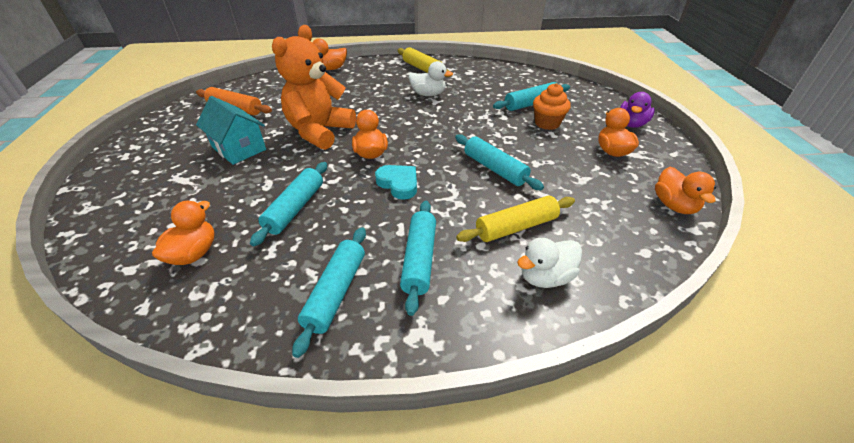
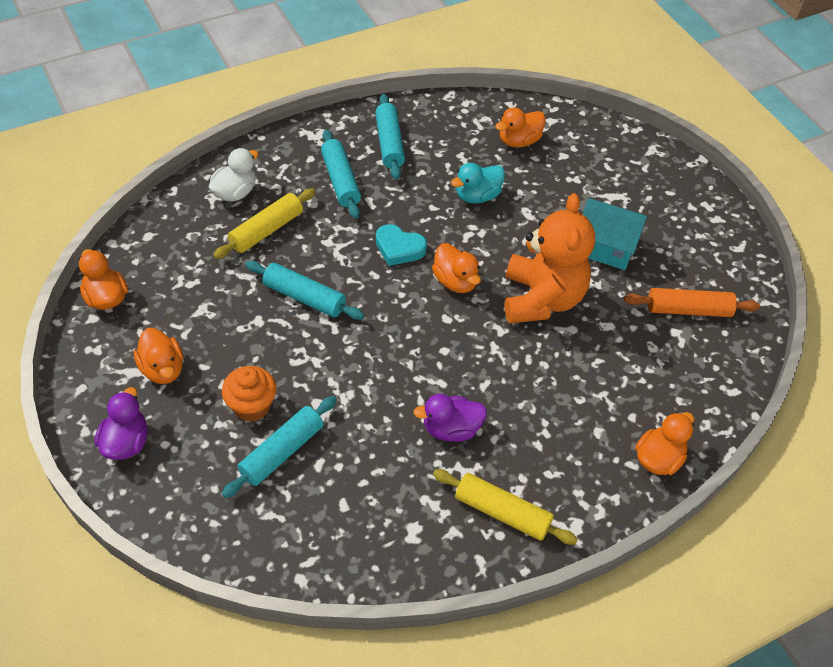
camera: 155 degrees right, 10 degrees up
orange duck [152,201,215,265] -> orange duck turned 60 degrees clockwise [495,108,546,148]
turquoise rolling pin [250,162,327,246] -> turquoise duck [451,163,505,204]
white duck [409,61,453,96] -> purple duck [413,394,487,442]

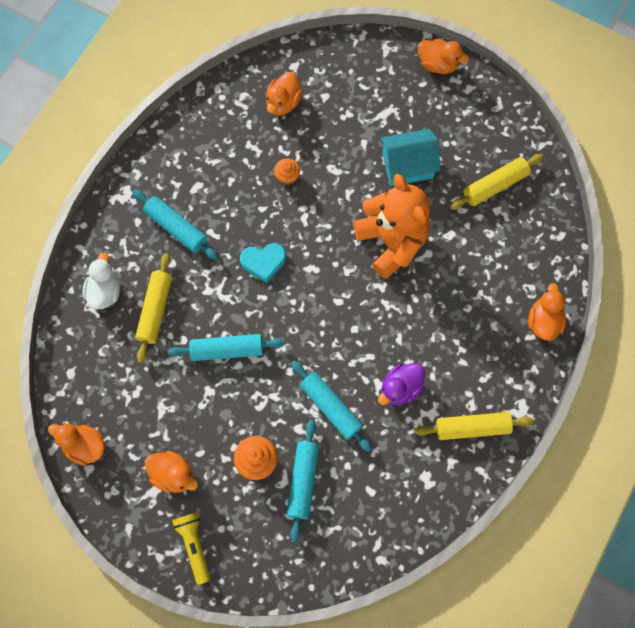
camera: 30 degrees left, 20 degrees up
purple duck [95,387,147,460] -> yellow flashlight [172,512,211,585]
turquoise rolling pin [375,94,405,180] -> turquoise rolling pin moved to [291,360,372,452]
orange duck [432,243,481,293] -> orange duck moved to [418,39,469,74]
turquoise duck [451,163,505,204] -> orange cupcake [274,158,300,185]
orange rolling pin [624,288,760,317] -> yellow rolling pin [450,154,544,210]

